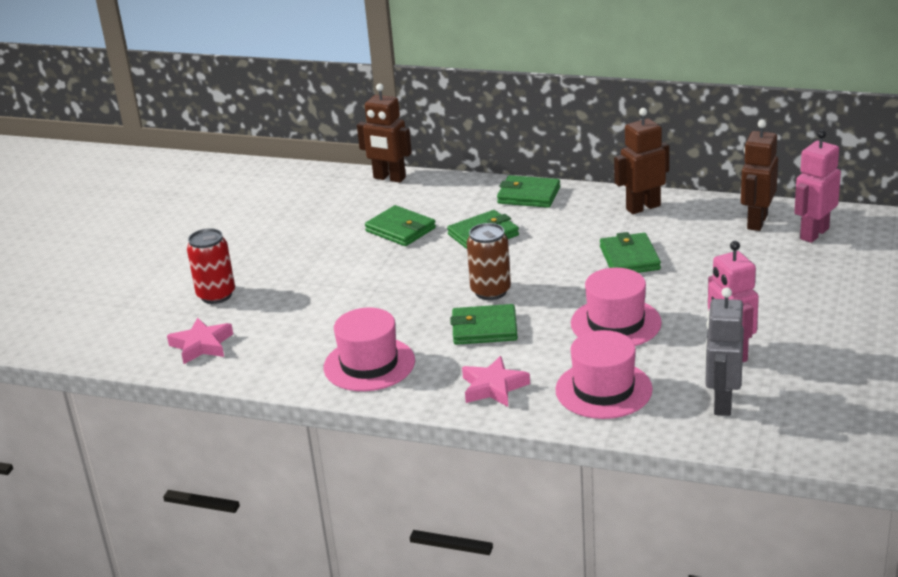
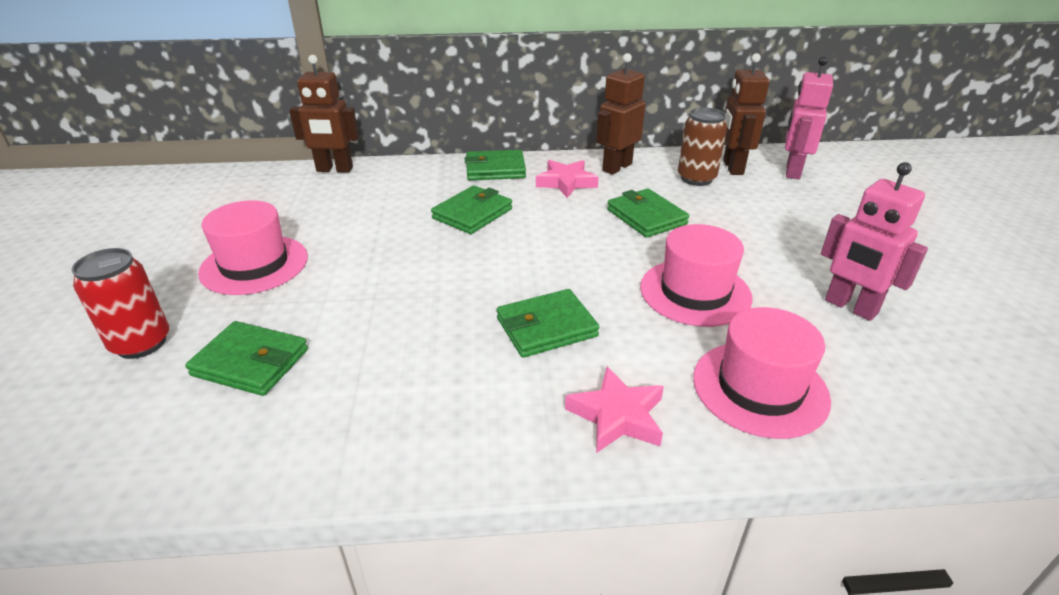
camera: 25 degrees left, 5 degrees up
pink star [167,317,233,364] -> pink star moved to [536,160,599,198]
pink hat [324,308,415,391] -> pink hat moved to [198,200,308,295]
green wallet [365,205,436,246] -> green wallet moved to [185,321,308,396]
brown can [467,223,511,300] -> brown can moved to [678,107,727,186]
grey robot [705,287,744,416] -> none

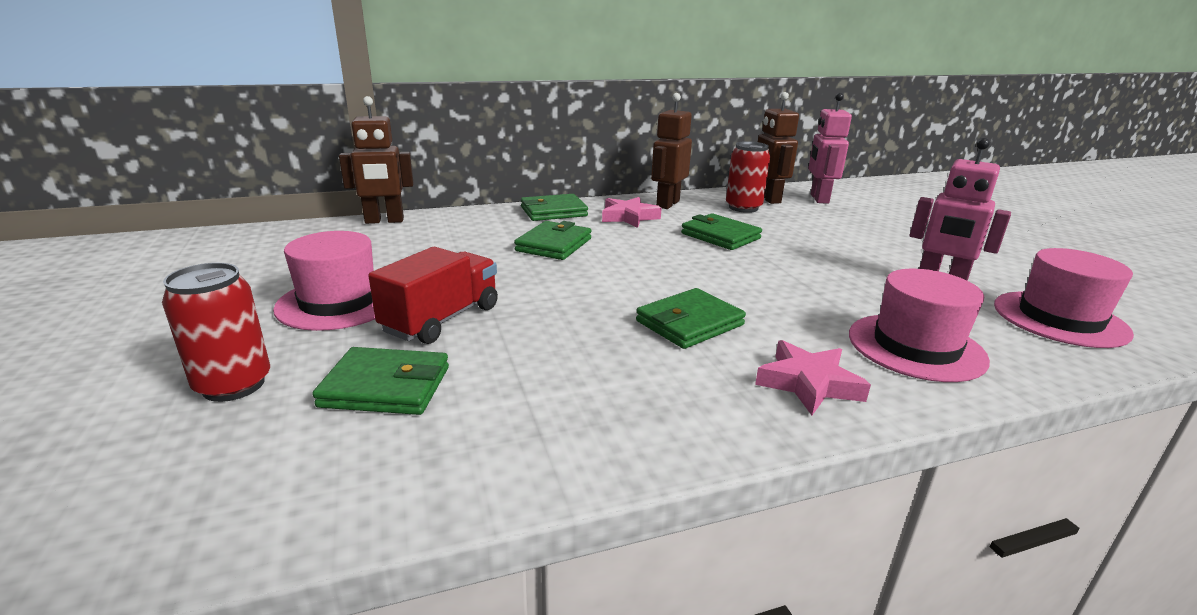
camera: 15 degrees left, 10 degrees down
pink hat [640,224,753,327] -> pink hat moved to [994,248,1134,348]
brown can [678,107,727,186] -> red can [726,141,770,213]
none -> red truck [368,247,498,344]

